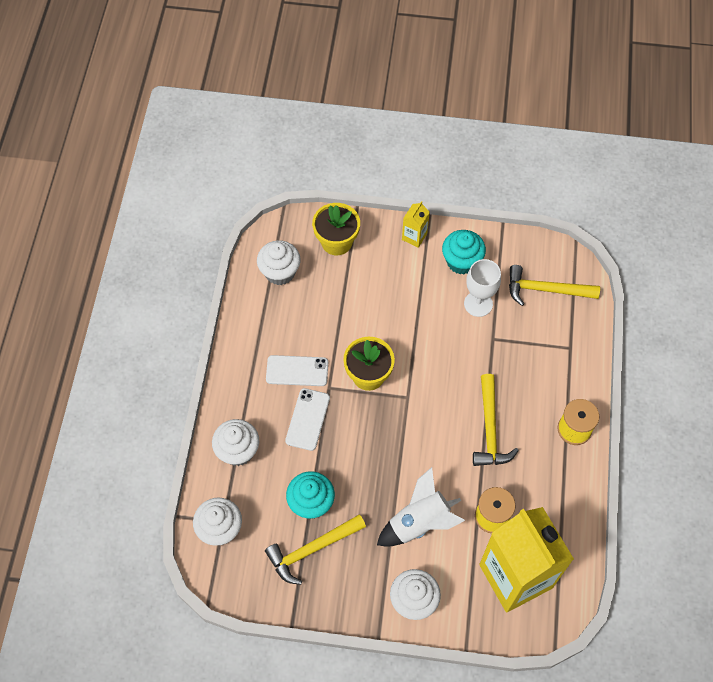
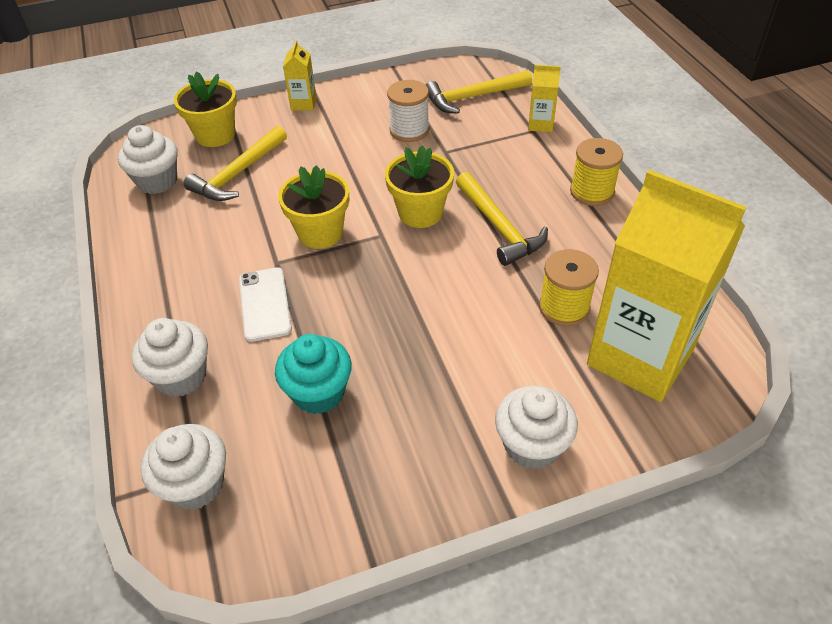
camera: 25 degrees left, 15 degrees down
yellow hammer [265,514,366,585] -> yellow hammer moved to [184,126,287,201]
white phone [266,355,328,386] -> none
white rocket [377,467,465,547] -> none
turquoise cupcake [442,230,486,274] -> none
white goblet [464,259,501,317] -> white spool [387,80,430,142]
none -> yellow flower pot [385,145,454,228]
none -> yellow carton [528,65,561,132]

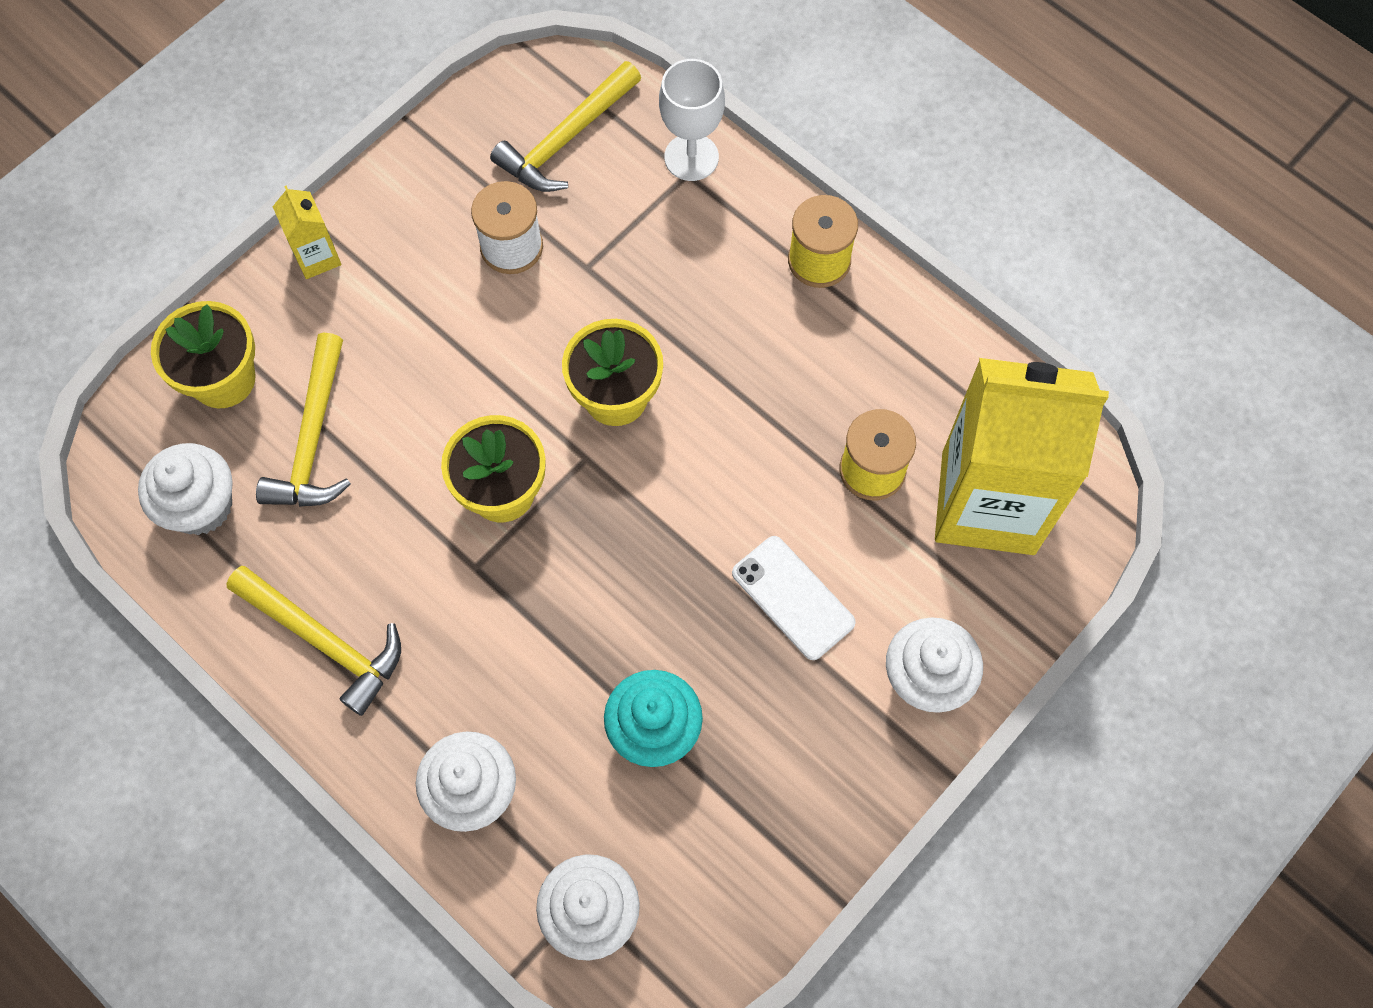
camera: 30 degrees left, 20 degrees up
white phone [239,268,292,342] -> white phone moved to [732,536,856,660]
yellow hammer [456,172,548,266] -> yellow hammer moved to [226,566,401,716]
yellow carton [528,65,561,132] -> white goblet [659,59,725,181]

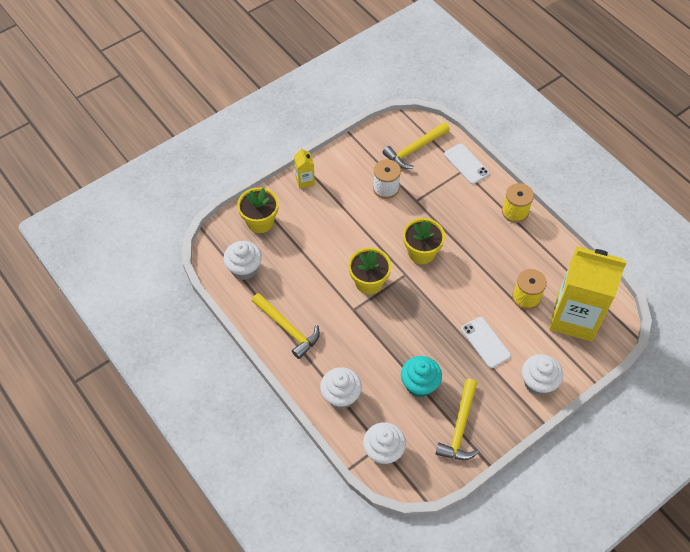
camera: 10 degrees right, 10 degrees down
yellow hammer [256,332,351,507] -> yellow hammer moved to [436,379,479,460]
white goblet [659,59,725,181] -> white phone [444,143,490,184]

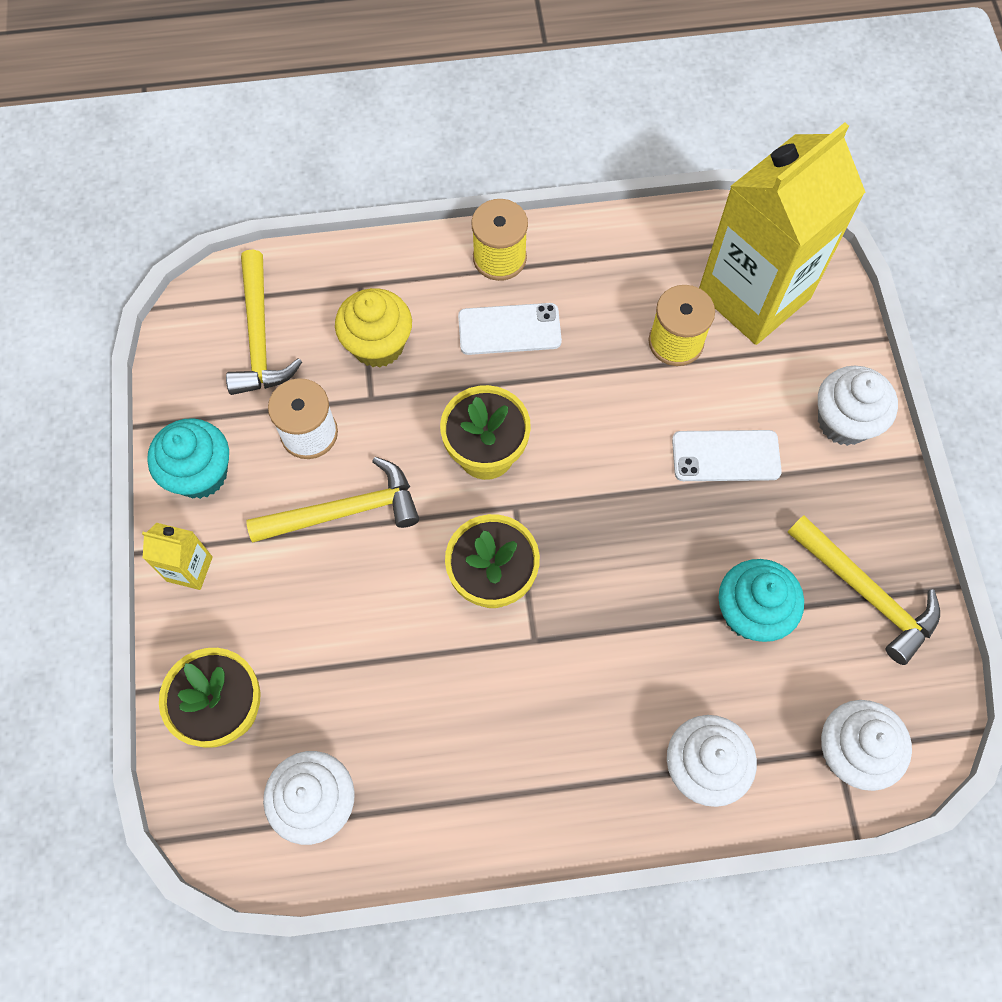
camera: 60 degrees left, 10 degrees up
yellow hammer [252,293,320,359] -> yellow hammer moved to [246,457,419,543]
white phone [444,143,490,184] -> white phone moved to [458,303,562,355]
none -> turquoise cupcake [147,418,229,499]
none -> yellow cupcake [335,288,412,368]

